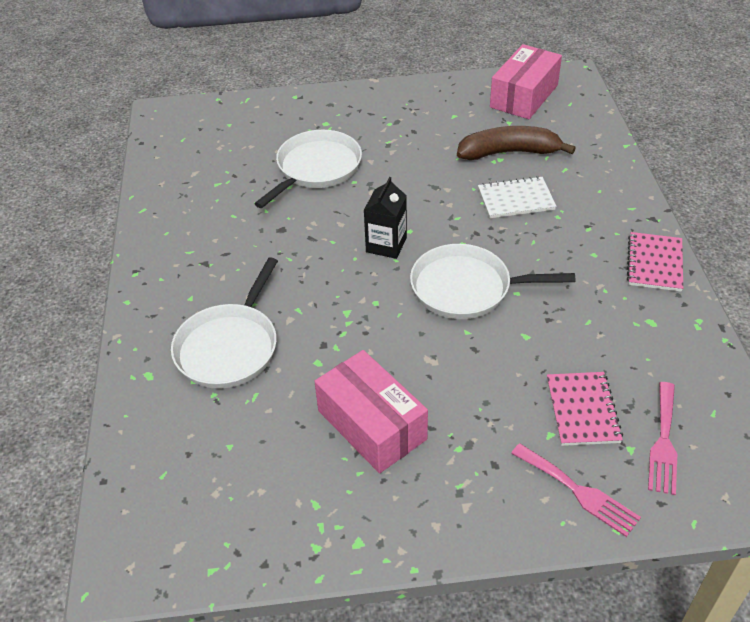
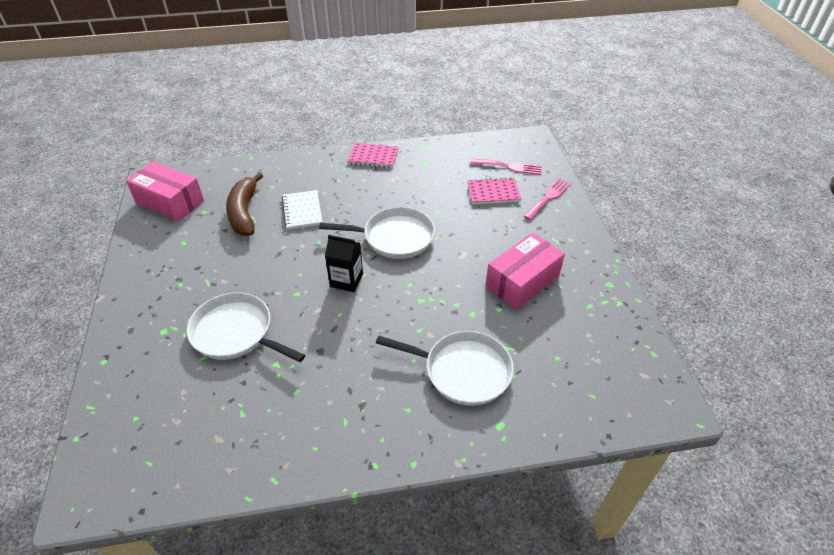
camera: 95 degrees left, 0 degrees up
white pan [410,244,575,319] -> white pan turned 90 degrees counterclockwise [319,207,435,259]

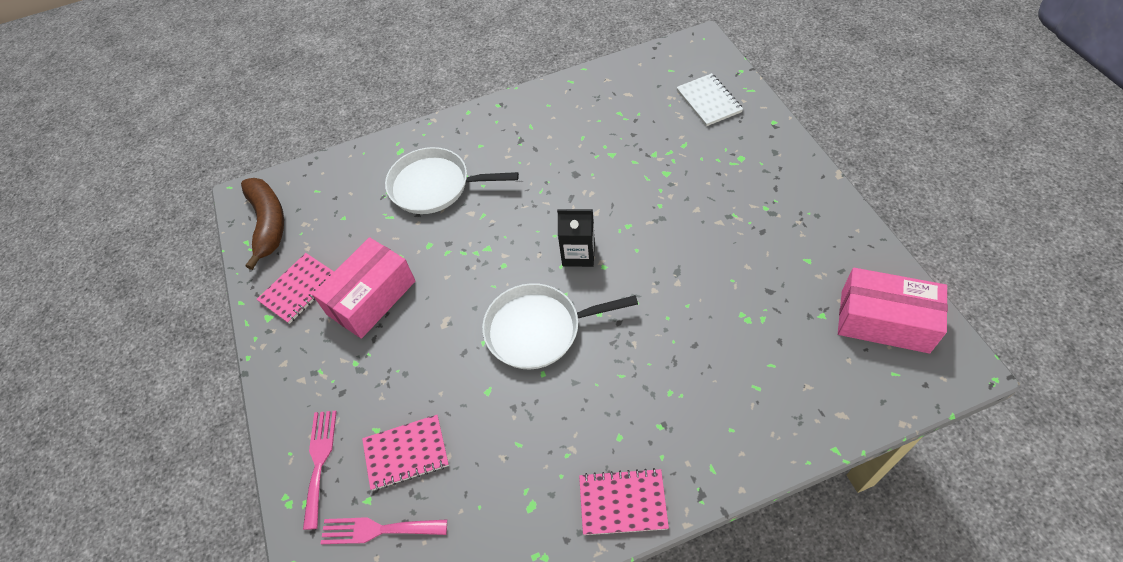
camera: 175 degrees right, 10 degrees up
white pan [187,292,305,362] -> none
brown banana [226,172,263,236] -> brown banana moved to [241,178,284,270]
white notebook [282,190,323,230] -> white notebook moved to [676,73,743,126]
pink fork [524,178,571,220] -> pink fork turned 150 degrees clockwise [303,411,337,530]
none -> pink notebook [256,253,334,324]

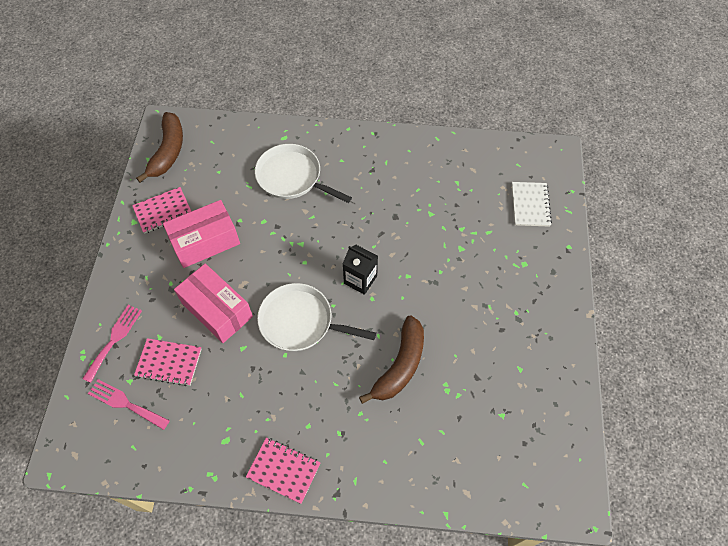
camera: 20 degrees right, 5 degrees up
pink box [838,268,948,353] -> pink box moved to [174,264,253,343]
none -> brown banana [359,315,424,404]

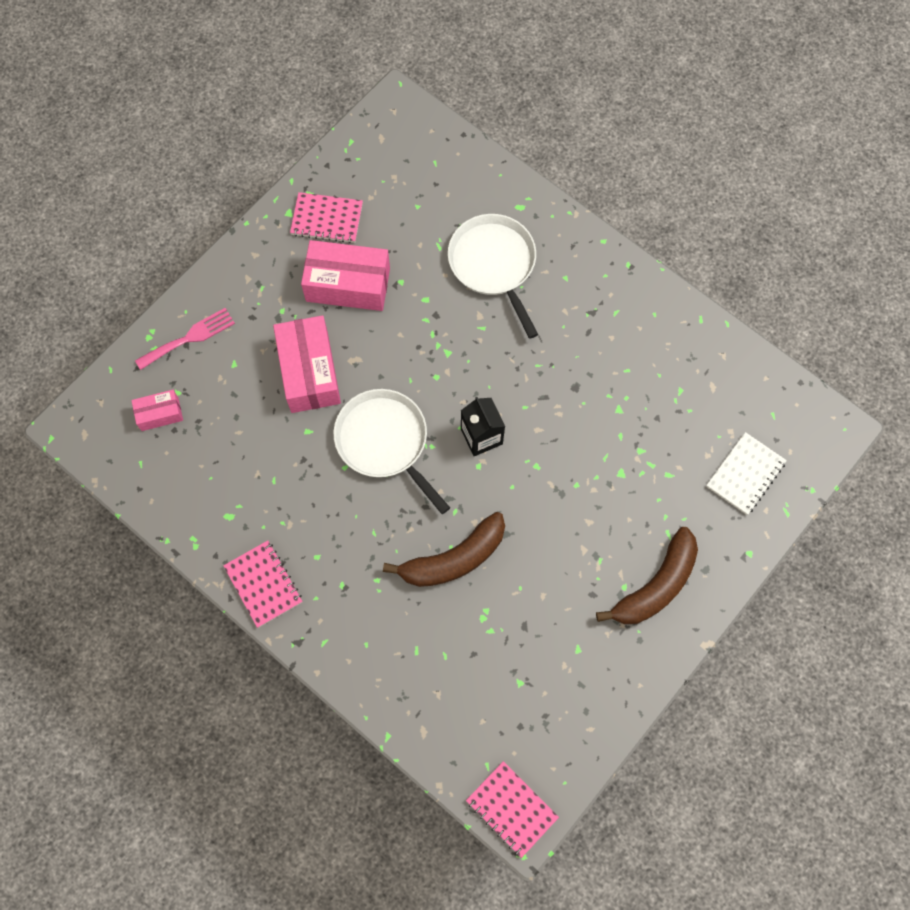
camera: 35 degrees right, 10 degrees up
pink fork [88,379,170,430] -> pink box [131,390,183,431]
pink notebook [134,338,202,386] -> pink notebook moved to [466,761,559,858]
brown banana [136,112,183,183] -> brown banana moved to [596,527,698,624]

